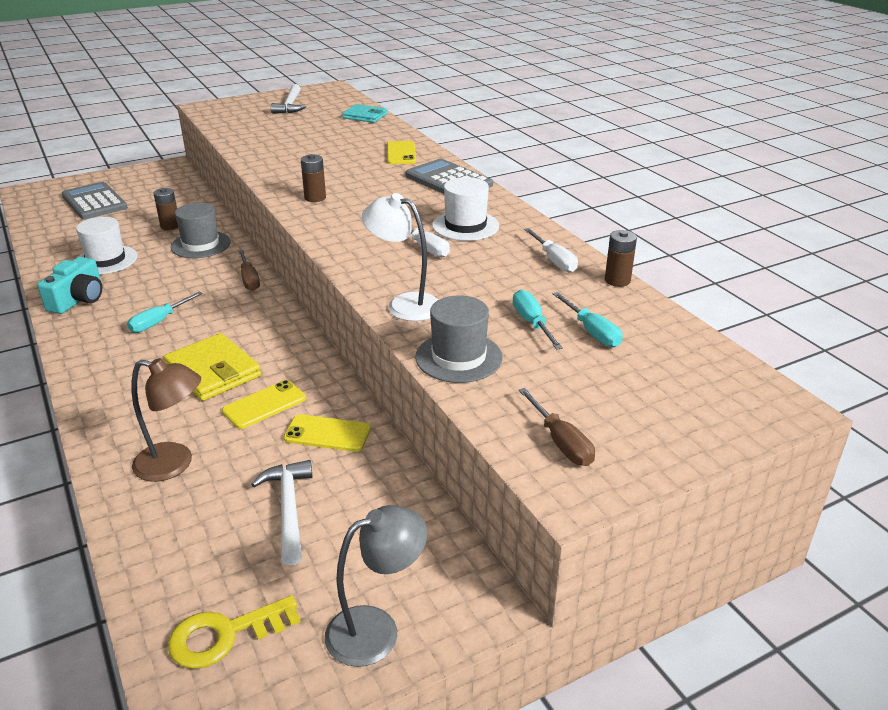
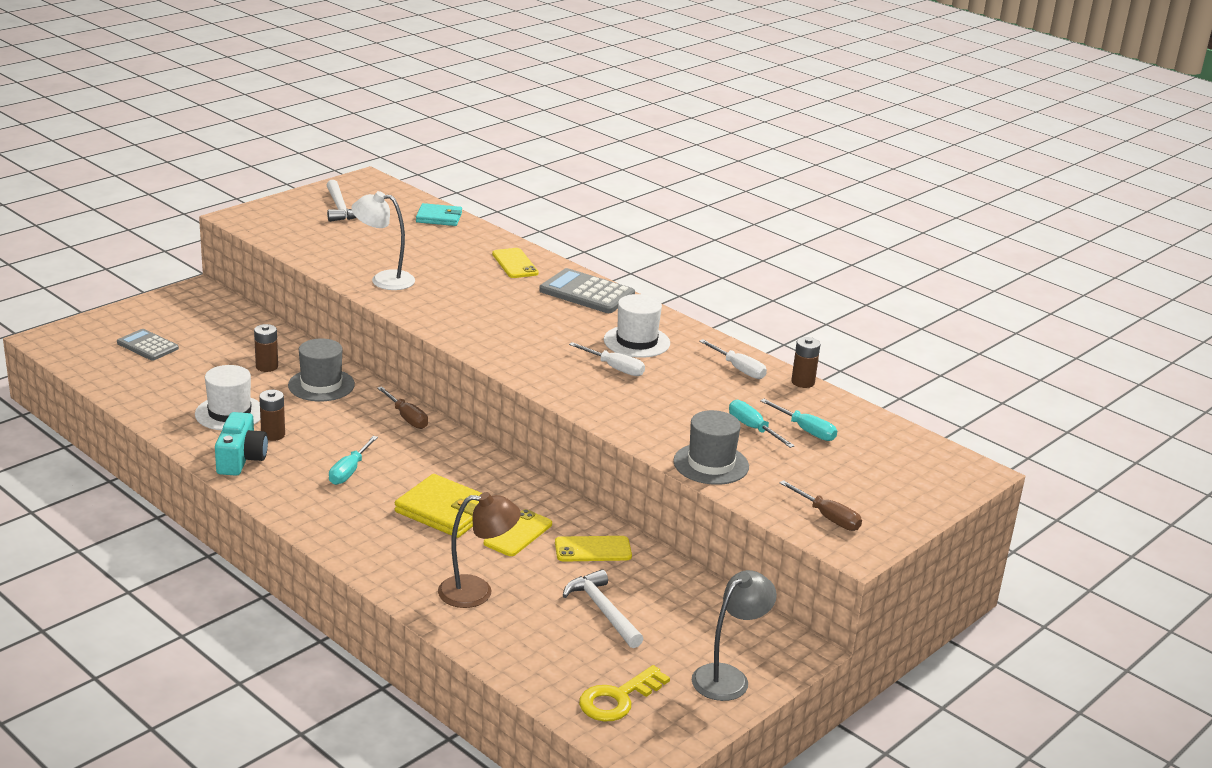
camera: 20 degrees left, 5 degrees down
grey calculator [62,182,128,219] -> grey calculator [117,329,179,361], size x0.65
brown battery [301,154,326,202] -> brown battery moved to [259,390,285,441]
white lamp [362,193,438,321] -> white lamp moved to [351,191,415,290]

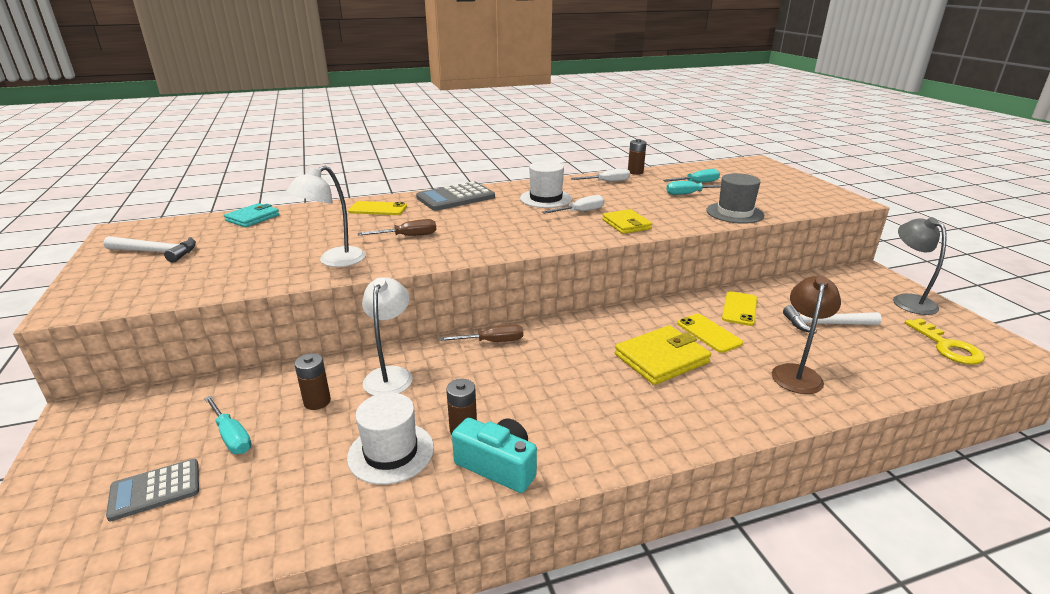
camera: 60 degrees left, 0 degrees up
grey hat [288,338,355,401] -> white lamp [362,277,413,396]
turquoise screwdriver [329,436,378,485] -> turquoise screwdriver moved to [204,396,252,454]
brown screwdriver [780,480,862,531] -> brown screwdriver moved to [358,219,436,236]
none -> yellow wallet [602,209,652,234]

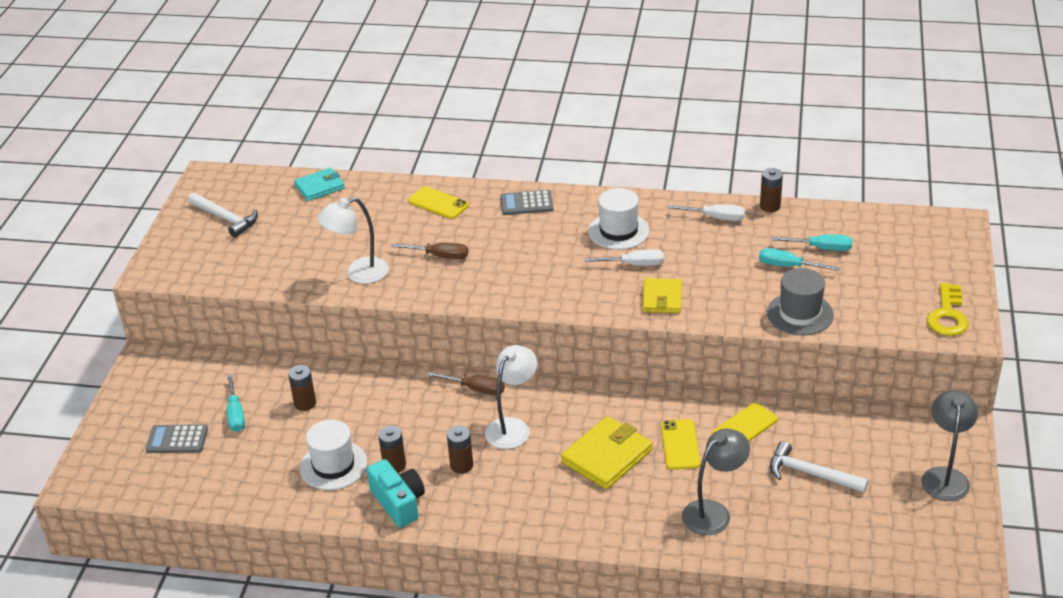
camera: 30 degrees right, 10 degrees up
white lamp [362,277,413,396] -> white lamp moved to [485,345,537,449]
grey calculator [416,181,495,211] -> grey calculator [501,190,553,215], size x0.65
yellow wallet [615,325,711,385] -> yellow wallet turned 45 degrees counterclockwise [561,416,653,489]
brown lamp [772,276,841,394] -> grey lamp [682,429,750,535]
yellow key [905,318,985,365] -> yellow key moved to [927,283,969,336]
none -> brown battery [447,426,473,474]

